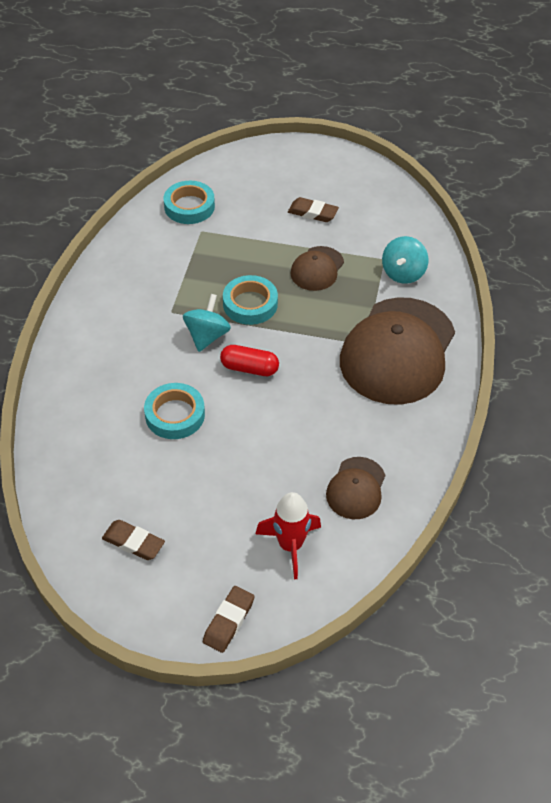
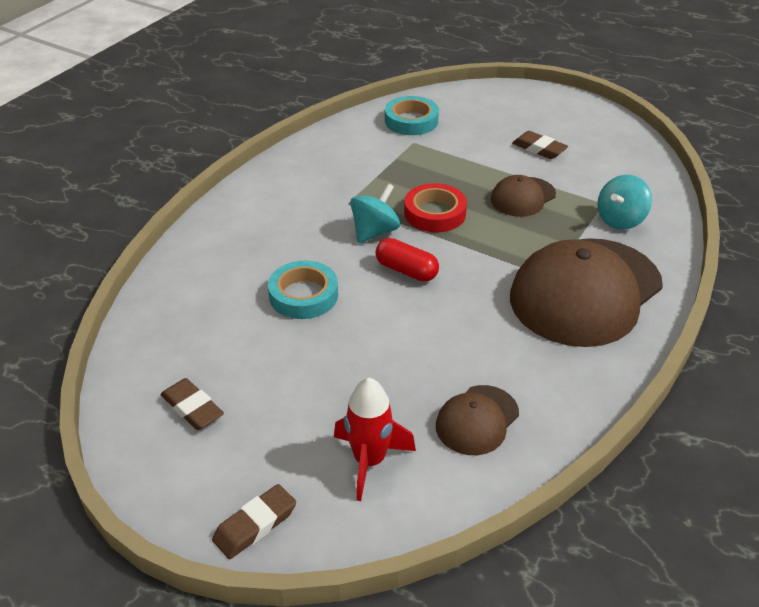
camera: 20 degrees right, 10 degrees down
turquoise tape [223,275,278,325] -> red tape [404,183,467,232]

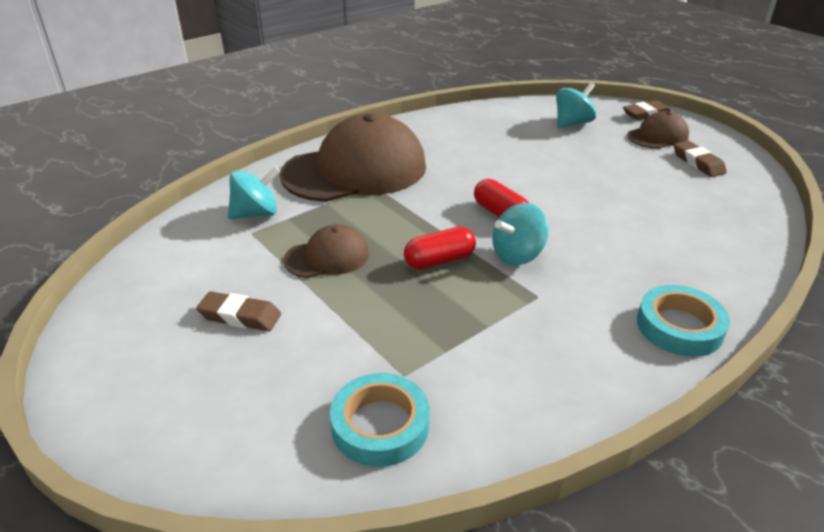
camera: 160 degrees left, 5 degrees down
turquoise tape [268,261,338,319] -> turquoise tape moved to [637,285,730,357]
red rocket [334,378,416,501] -> turquoise spinning top [556,82,596,128]
red tape [404,183,467,232] -> red capsule [404,227,476,270]
brown cap [436,385,519,455] -> brown cap moved to [627,111,689,149]
brown eraser [512,131,568,159] -> brown eraser turned 45 degrees counterclockwise [196,291,281,331]

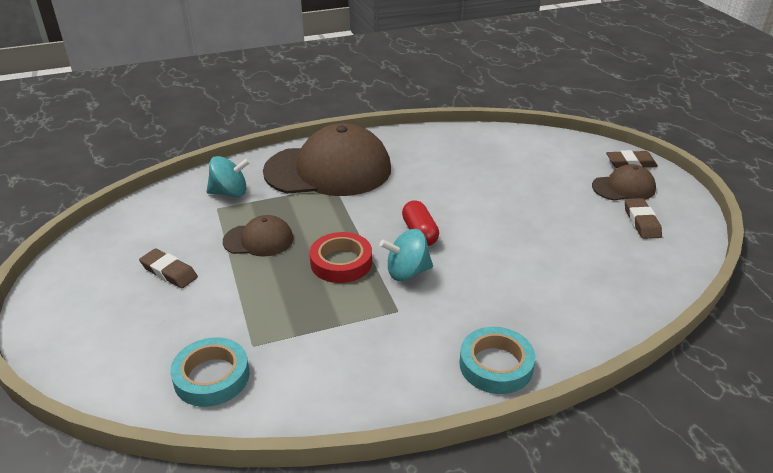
camera: 20 degrees right, 0 degrees up
red capsule [404,227,476,270] -> red tape [309,232,372,283]
turquoise spinning top [556,82,596,128] -> none

